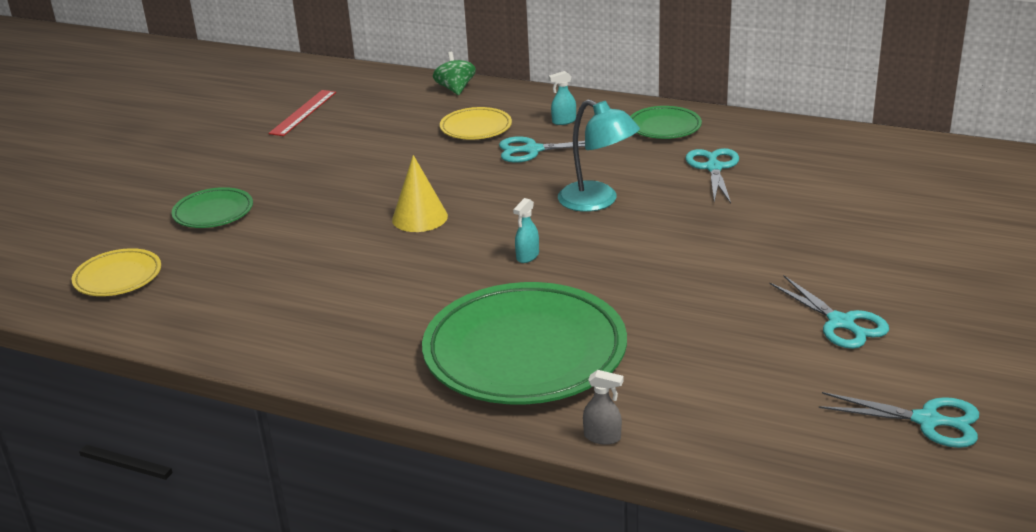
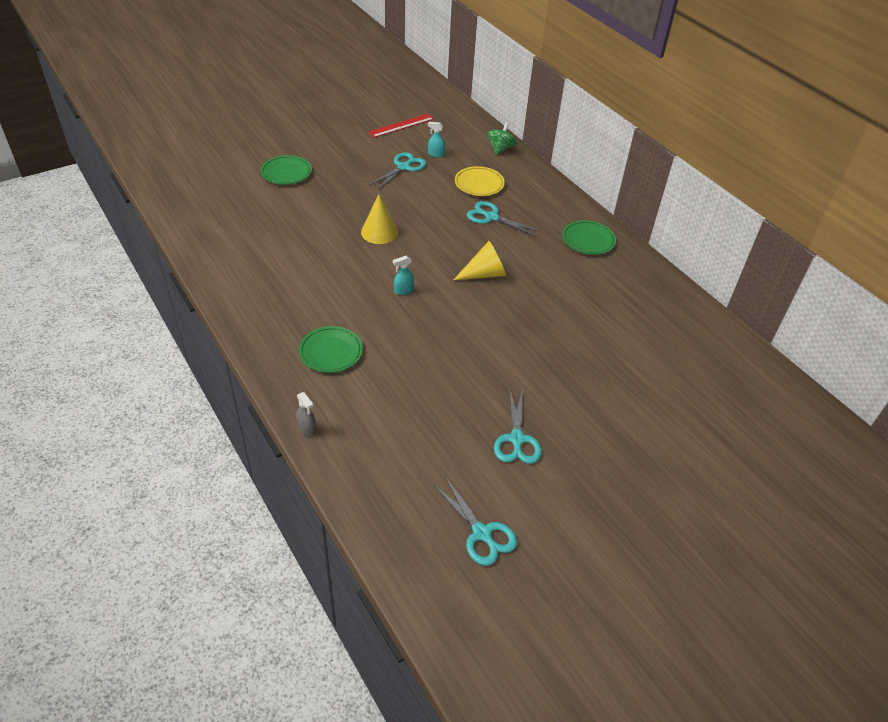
camera: 30 degrees right, 15 degrees up
yellow plate [72,248,161,296] -> none
green plate [422,282,627,405] -> green plate [299,326,363,373], size x0.48
turquoise spray bottle [549,71,576,125] -> turquoise spray bottle moved to [428,122,445,158]
turquoise lamp [558,100,640,212] -> yellow cone [454,241,506,280]
turquoise scissors [686,148,739,204] -> turquoise scissors moved to [370,152,426,190]

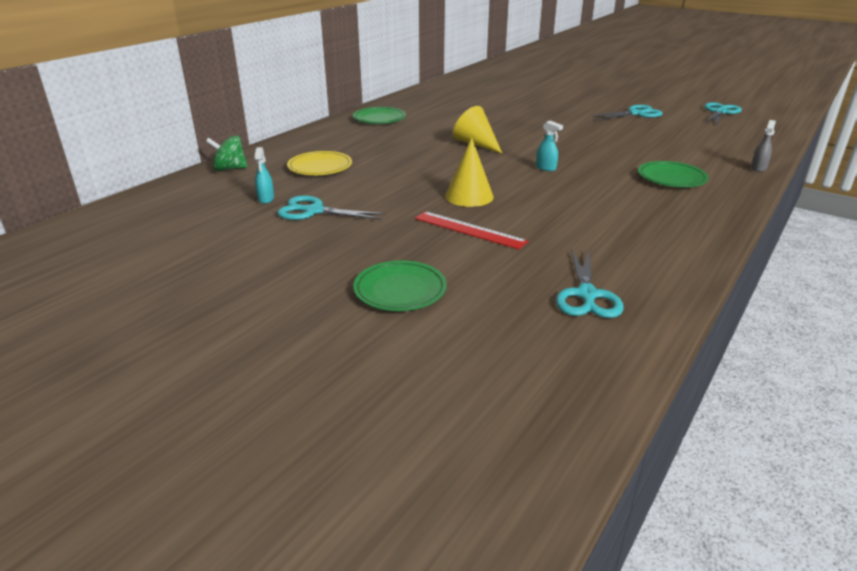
camera: 110 degrees left, 15 degrees down
red ruler [368,114,434,138] -> red ruler moved to [415,211,528,249]
turquoise scissors [467,201,540,236] -> turquoise scissors moved to [556,248,624,318]

